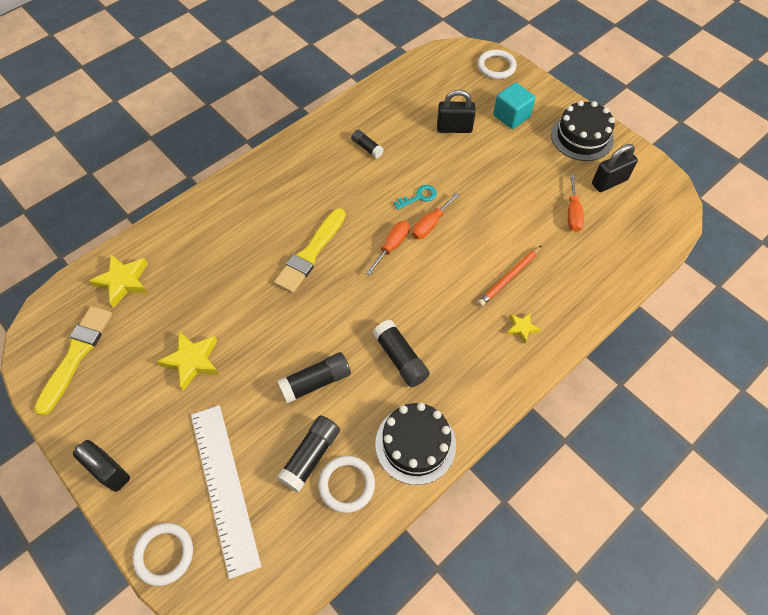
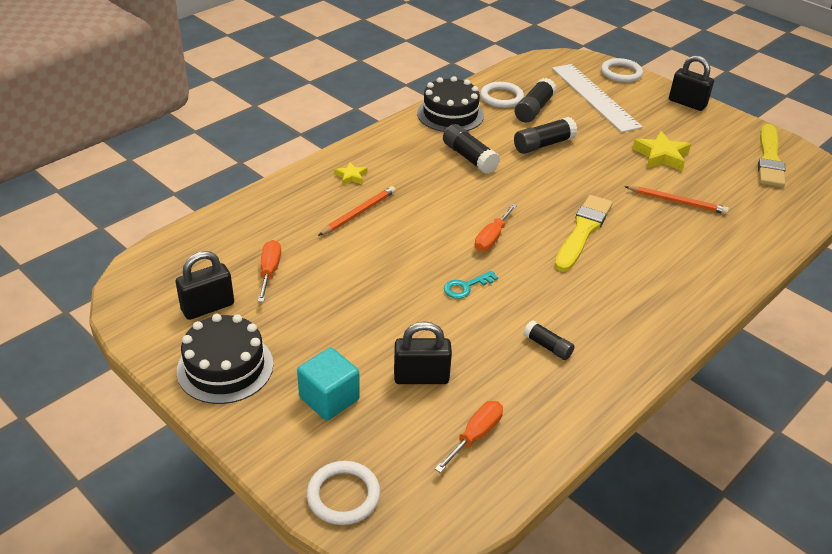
camera: 175 degrees right, 20 degrees down
yellow star [89,255,148,308] -> none
orange screwdriver [412,193,459,239] -> orange screwdriver moved to [435,401,503,473]
none -> orange pencil [624,186,729,214]

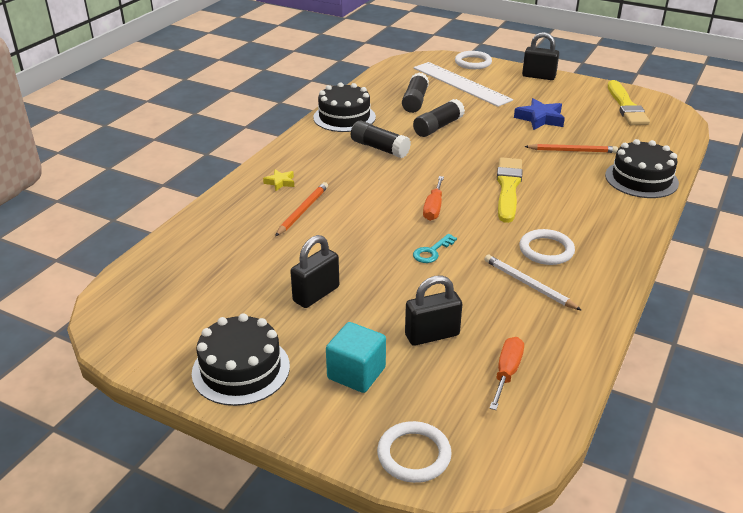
camera: 15 degrees left, 5 degrees down
black padlock [176,251,234,320] -> black padlock moved to [290,235,339,308]
orange screwdriver [258,240,281,302] -> none
white ring [480,82,524,108] -> white ring moved to [519,229,575,265]
black glue stick [524,320,575,360] -> white pencil [484,255,582,311]
yellow star [633,131,691,171] -> blue star [514,98,565,130]
none -> black cake [605,139,679,198]

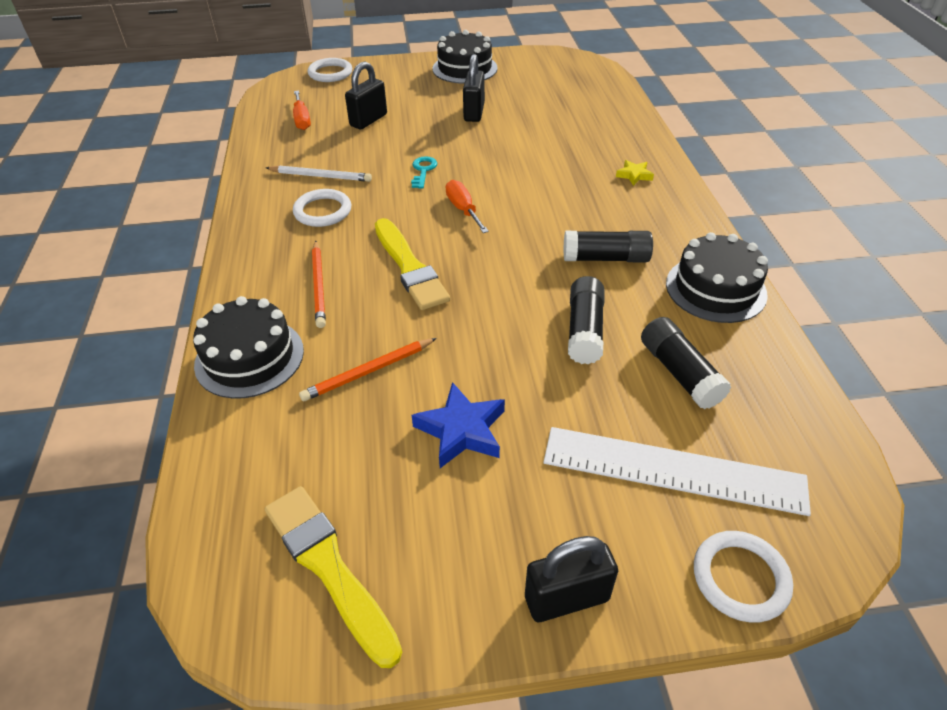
camera: 145 degrees right, 10 degrees up
orange pencil [275,182,328,236] -> orange pencil moved to [312,241,326,328]
turquoise cube [326,322,386,393] -> none

